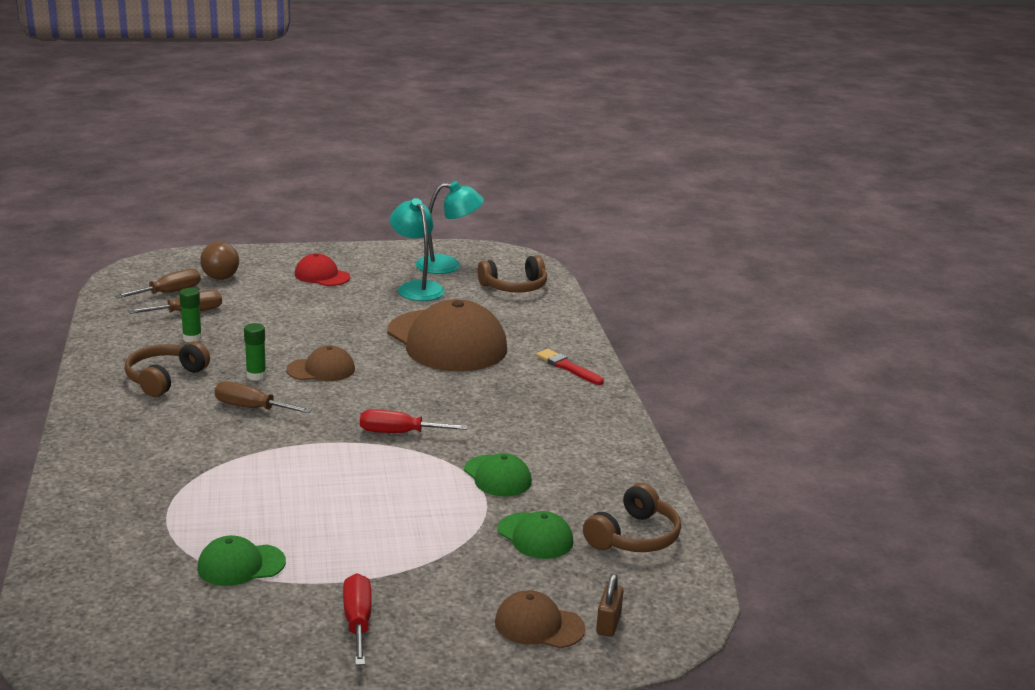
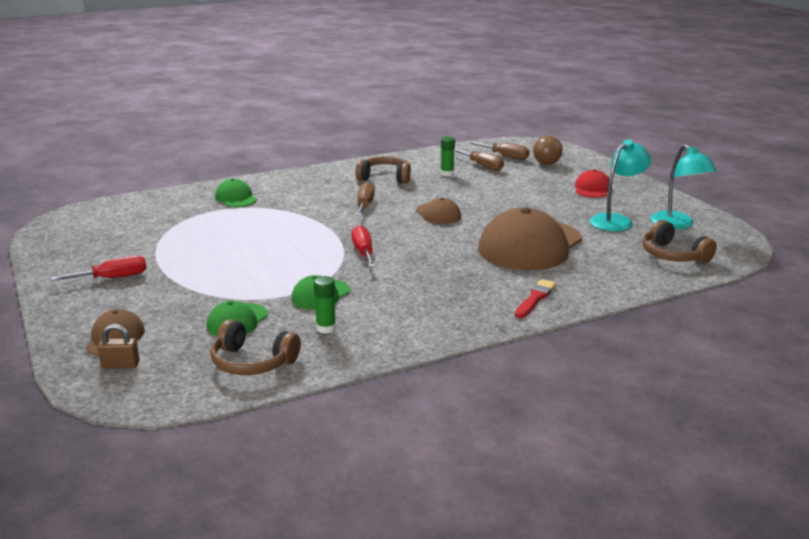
camera: 75 degrees right, 0 degrees up
green cap [197,535,286,586] -> green cap moved to [215,178,257,207]
green glue stick [244,323,266,381] -> green glue stick moved to [314,276,336,334]

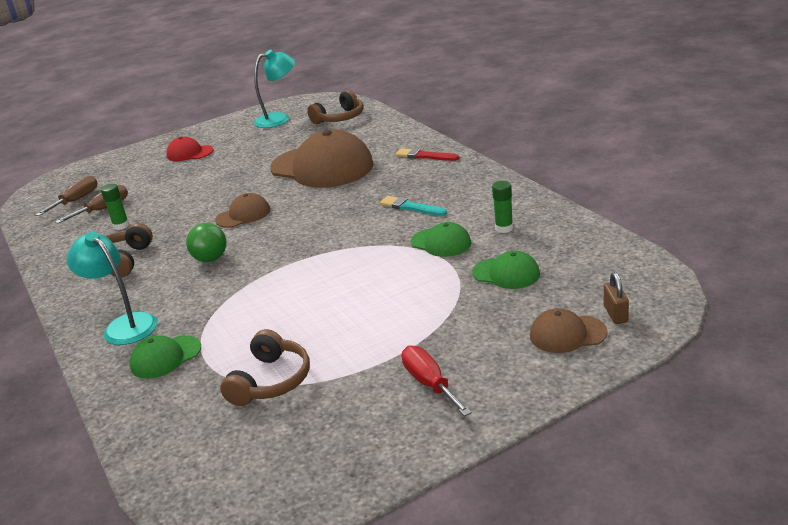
camera: 90 degrees left, 5 degrees up
brown headphones [210,319,301,375] -> brown headphones moved to [220,329,310,406]
red screwdriver [351,225,376,267] -> none
brown screwdriver [356,182,375,216] -> green ball [186,223,226,262]
brown ball [533,135,563,165] -> none
turquoise lamp [590,140,651,231] -> turquoise lamp moved to [67,232,158,345]
none -> turquoise brush [380,196,447,216]

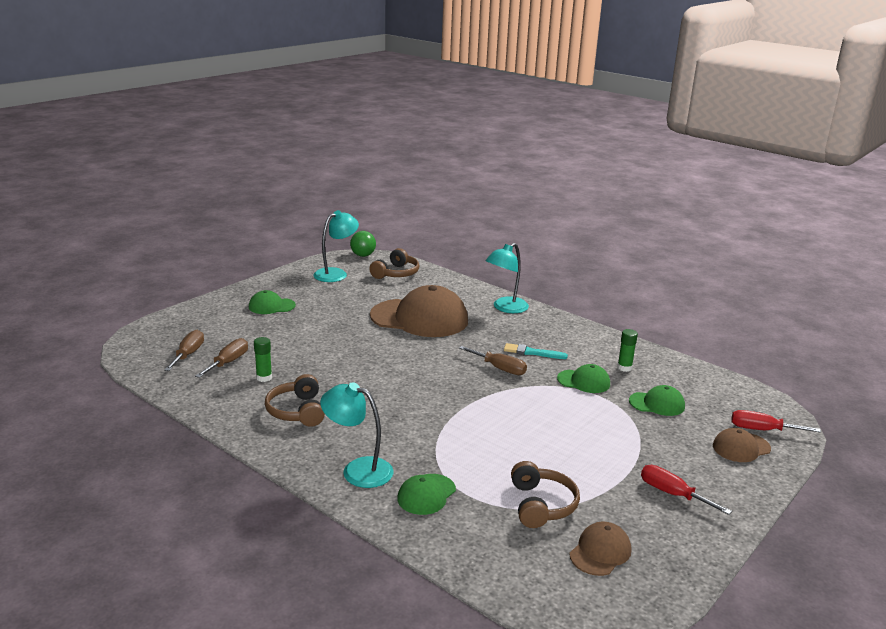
camera: 25 degrees left, 5 degrees down
red cap [166,137,213,161] -> green cap [249,290,296,314]
green ball [186,223,226,262] -> green ball moved to [350,231,376,257]
brown cap [215,193,270,228] -> brown cap moved to [570,522,631,576]
red brush [395,148,459,161] -> turquoise lamp [486,243,529,313]
brown padlock [604,272,629,324] -> red screwdriver [731,410,821,433]
none -> brown screwdriver [459,346,527,375]

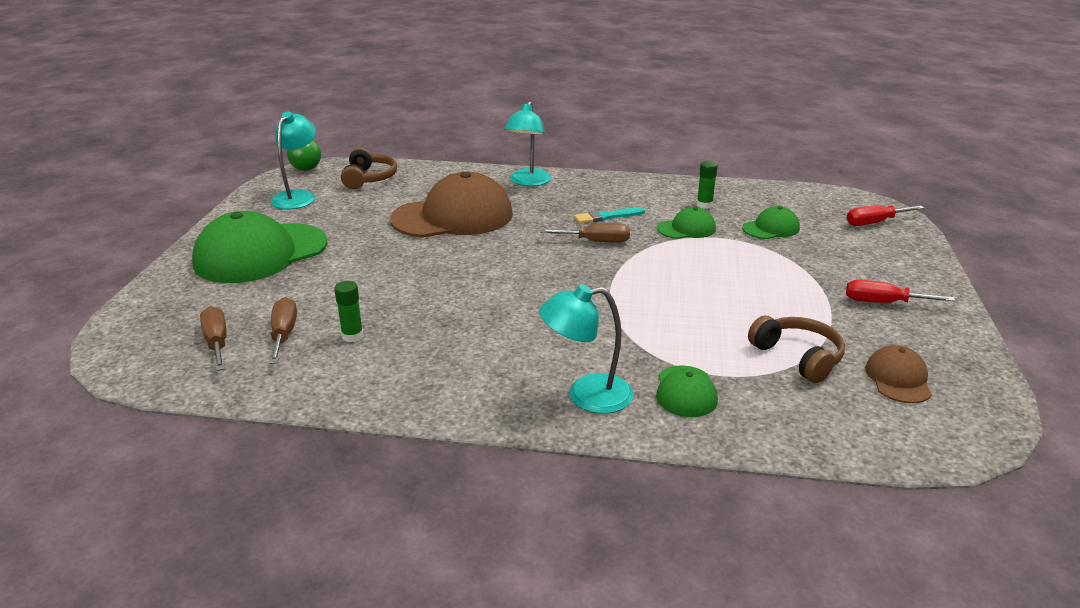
camera: 30 degrees left, 5 degrees up
green cap [249,290,296,314] -> green cap [192,211,328,283], size x2.11
brown headphones [265,374,325,427] -> none
brown cap [713,428,771,462] -> none

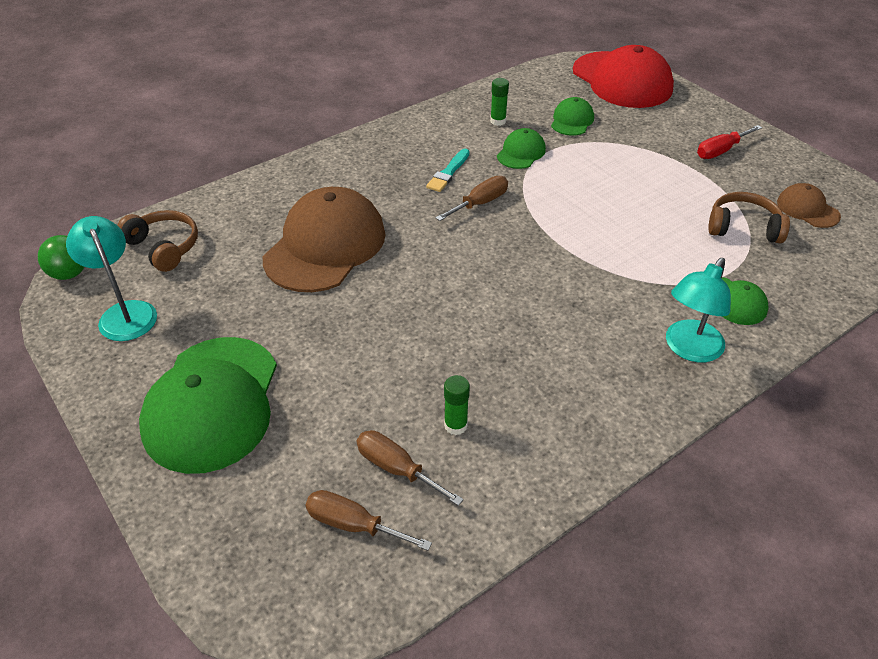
camera: 45 degrees left, 15 degrees up
turquoise lamp [504,101,551,186] -> none
red screwdriver [847,205,924,226] -> red cap [573,45,674,108]

